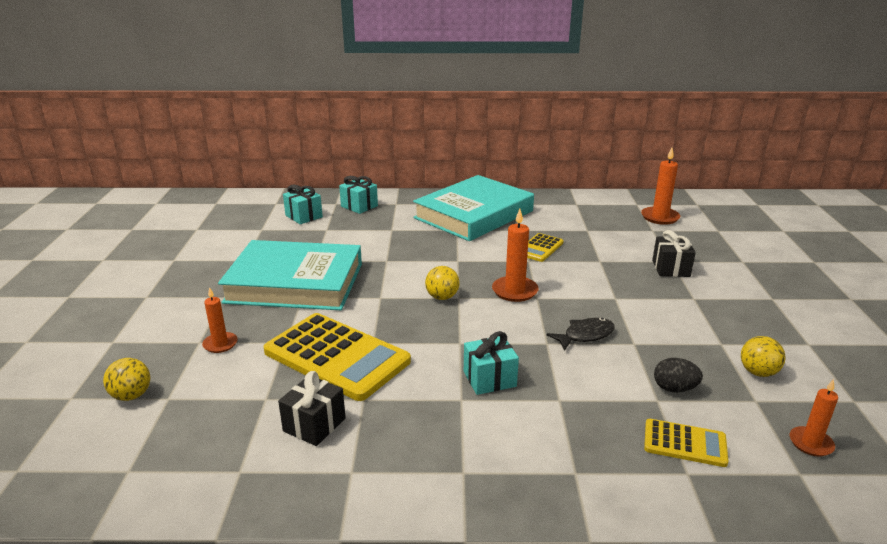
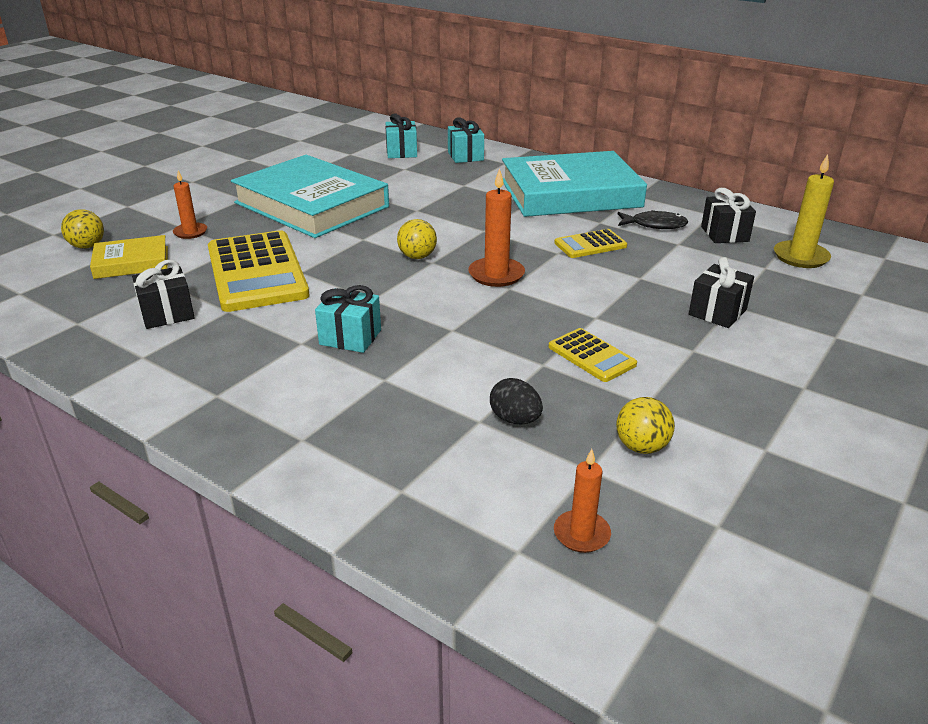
camera: 35 degrees right, 5 degrees up
black fish [547,318,615,351] -> black fish moved to [618,210,688,229]
orange candle [641,148,680,225] -> yellow candle [774,154,834,268]
yellow calculator [644,419,729,467] -> yellow calculator moved to [549,328,637,382]
none -> yellow book [90,235,168,279]
none -> black gift [701,188,756,243]

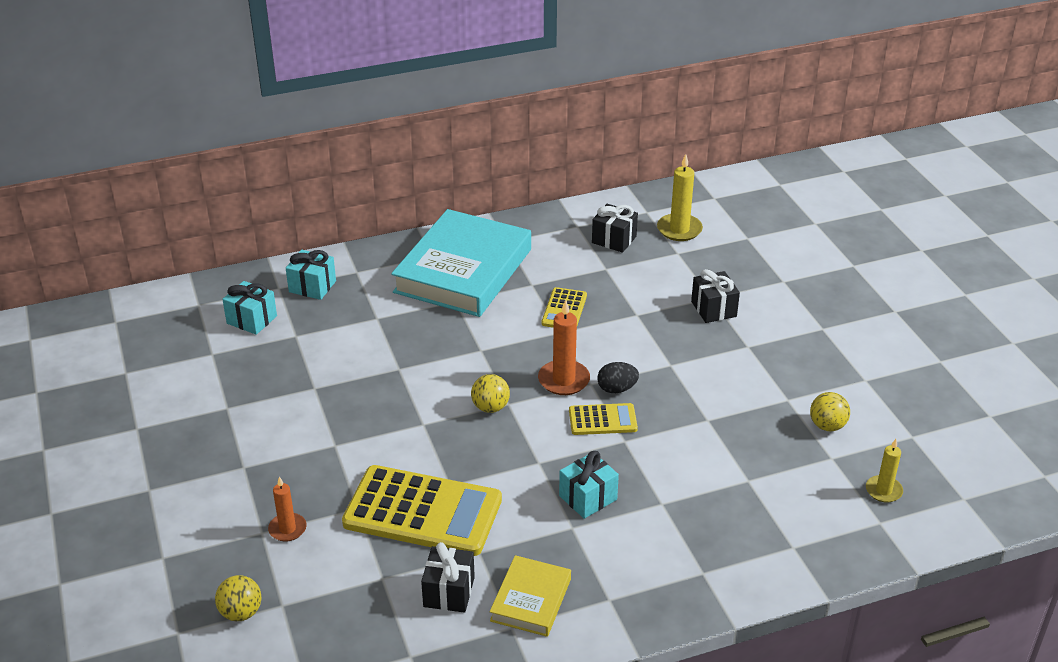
camera: 55 degrees left, 5 degrees up
yellow book [90,235,168,279] -> yellow book moved to [490,555,571,637]
turquoise book [231,155,389,238] -> none
black egg [490,378,543,424] -> black egg moved to [597,362,639,393]
yellow calculator [549,328,637,382] -> yellow calculator moved to [569,403,638,435]
orange candle [554,449,611,553] -> yellow candle [866,439,903,503]
black fish [618,210,688,229] -> none

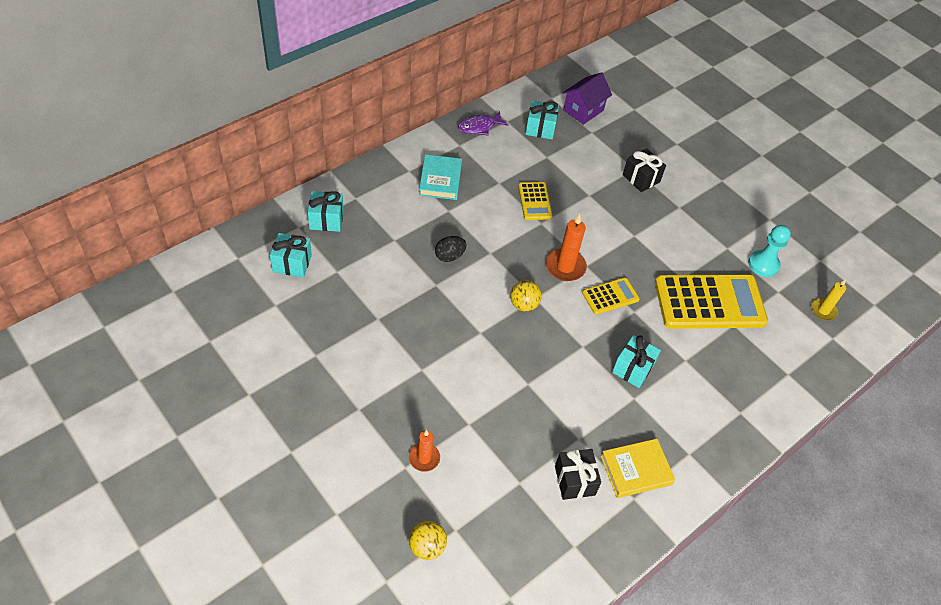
camera: 25 degrees left, 15 degrees up
yellow calculator [342,465,502,556] -> yellow calculator moved to [655,275,768,329]
turquoise book [391,209,531,317] -> turquoise book [419,154,462,200], size x0.48
yellow book [490,555,571,637] -> yellow book turned 75 degrees clockwise [601,439,675,498]
black gift [592,204,638,253] -> turquoise gift [525,101,559,139]
black egg [597,362,639,393] -> black egg moved to [435,236,467,262]
yellow candle [657,154,703,241] -> purple house [563,72,612,125]
yellow ball [810,392,850,431] -> turquoise pawn [748,225,791,277]
none -> purple fish [458,111,508,135]

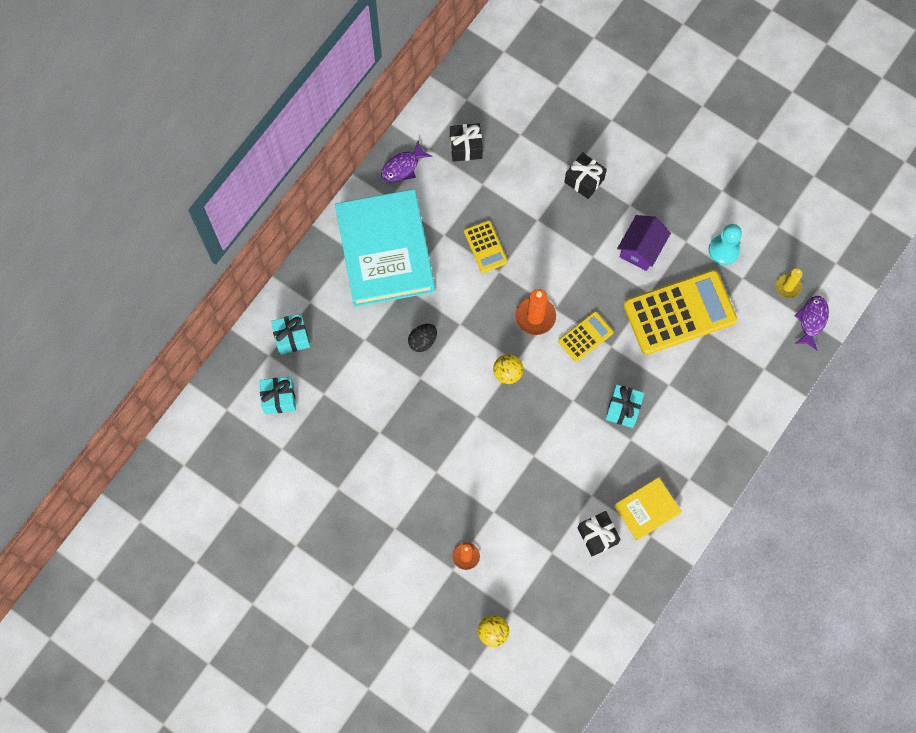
camera: 10 degrees left, 20 degrees up
turquoise book [419,154,462,200] -> turquoise book [335,189,435,307], size x2.07
turquoise gift [525,101,559,139] -> black gift [450,123,483,162]
purple house [563,72,612,125] -> purple house moved to [617,215,671,271]
none -> purple fish [795,296,829,351]

